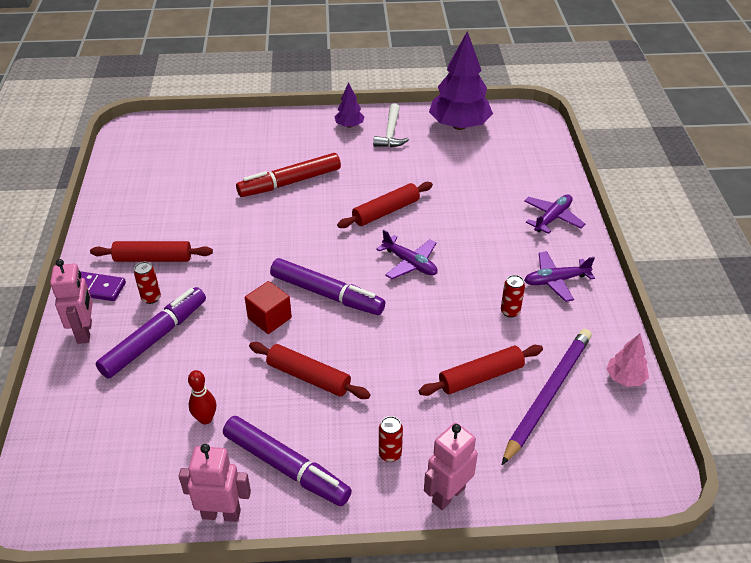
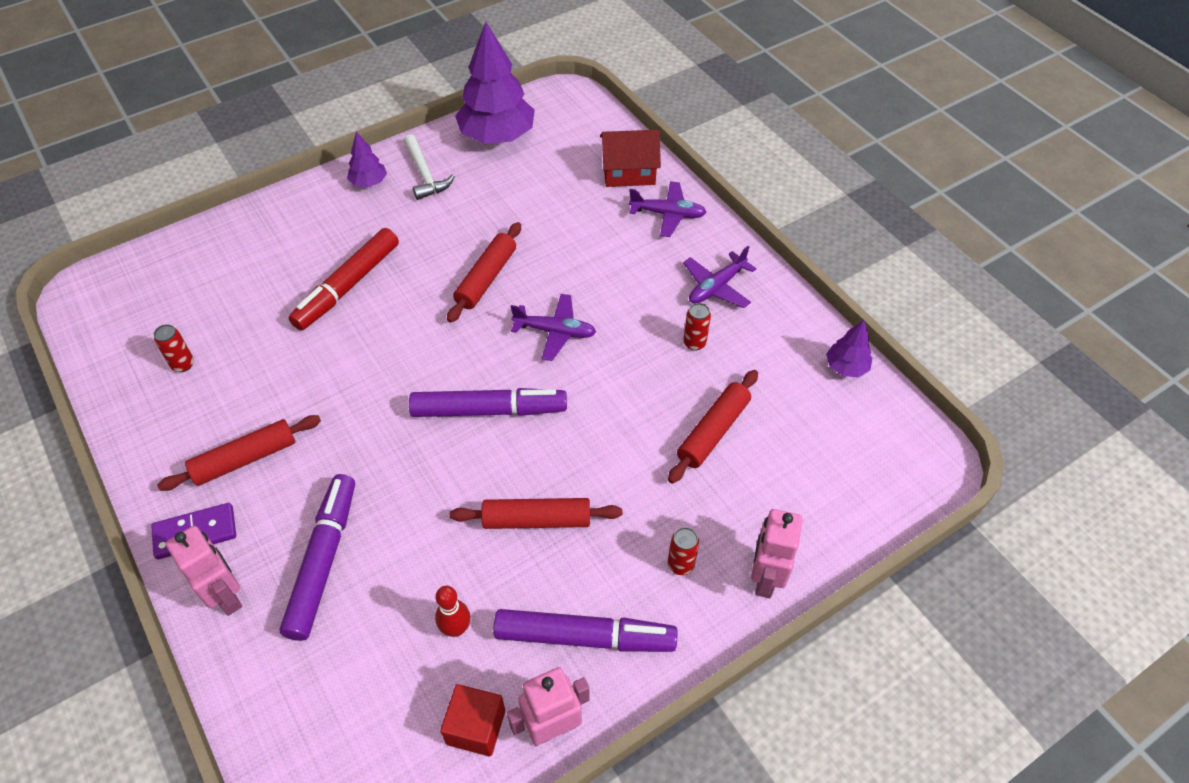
camera: 30 degrees left, 10 degrees up
red can [134,262,161,304] -> red can moved to [154,324,194,372]
red cube [245,281,292,334] -> red cube moved to [440,684,505,756]
purple pencil [502,329,592,465] -> none
purple plane [524,195,585,234] -> purple plane turned 90 degrees clockwise [629,181,707,237]
pink tree [607,334,649,387] -> purple tree [826,320,872,377]
none -> red house [600,130,661,187]

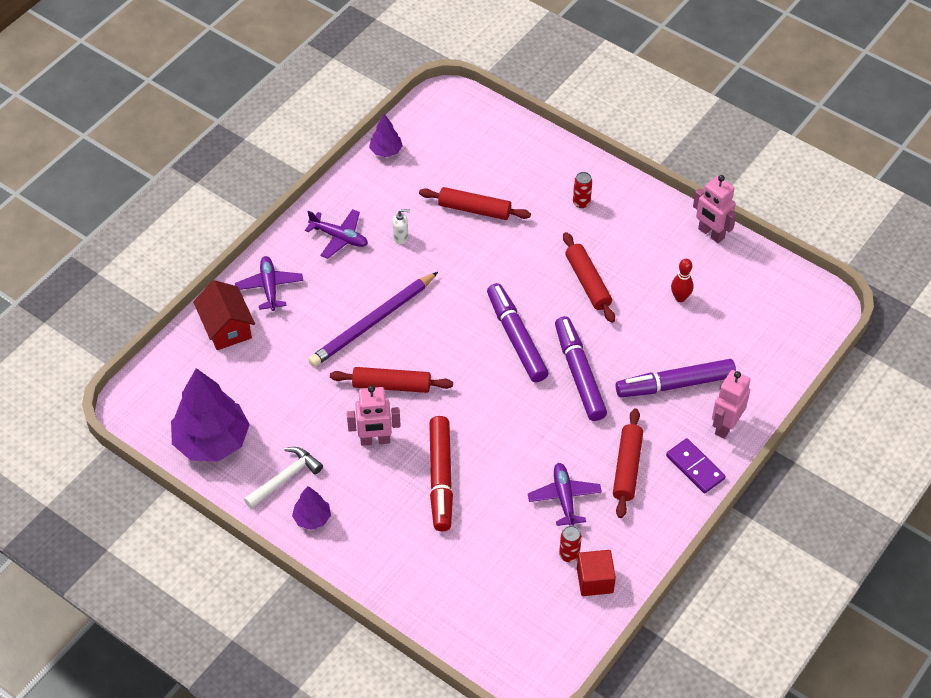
camera: 110 degrees left, 0 degrees up
red rolling pin [157,415,321,491] -> red rolling pin turned 60 degrees clockwise [613,408,643,518]
red marker [288,228,399,331] -> red marker turned 75 degrees clockwise [429,416,453,531]
red cube [440,684,505,756] -> red cube moved to [577,550,616,596]
purple marker [493,609,678,652] -> purple marker moved to [555,316,607,421]
purple plane [511,294,596,361] -> purple plane moved to [528,463,602,526]
red can [683,303,711,351] -> white soap dispenser [393,209,410,244]
pink robot [751,509,803,598] -> pink robot moved to [347,385,401,446]
none -> purple pencil [308,272,438,367]

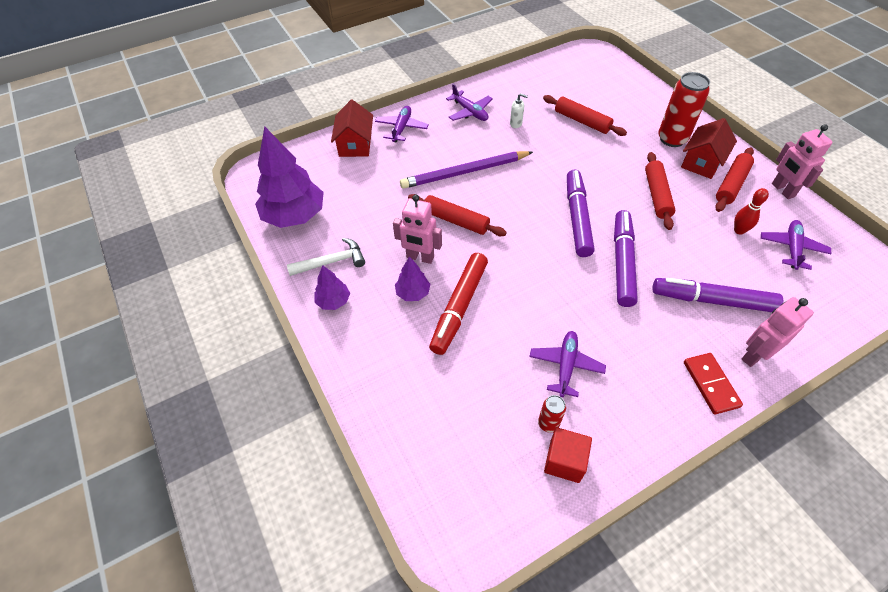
camera: 25 degrees right, 0 degrees up
purple tree [369,114,403,157] -> purple tree moved to [395,256,431,301]
red can [573,172,592,208] -> red can [658,72,710,147], size x2.02
red rolling pin [613,408,643,518] -> red rolling pin moved to [715,147,754,212]
purple domino [666,438,726,493] -> red domino [684,353,743,415]
none -> red house [681,118,737,179]
none -> purple plane [761,220,832,270]

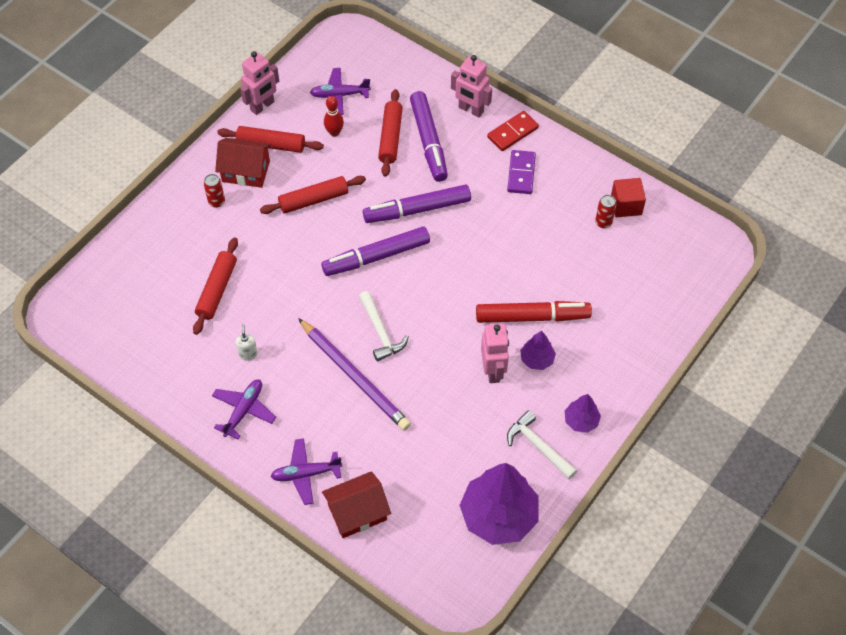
camera: 115 degrees left, 5 degrees up
red rolling pin [408,194,507,236] -> red rolling pin moved to [378,89,403,177]
purple plane [529,331,606,397] -> none
red can [658,72,710,147] -> red can [204,174,225,208], size x0.49
none -> white hammer [359,291,409,362]
none -> purple domino [507,150,536,194]

